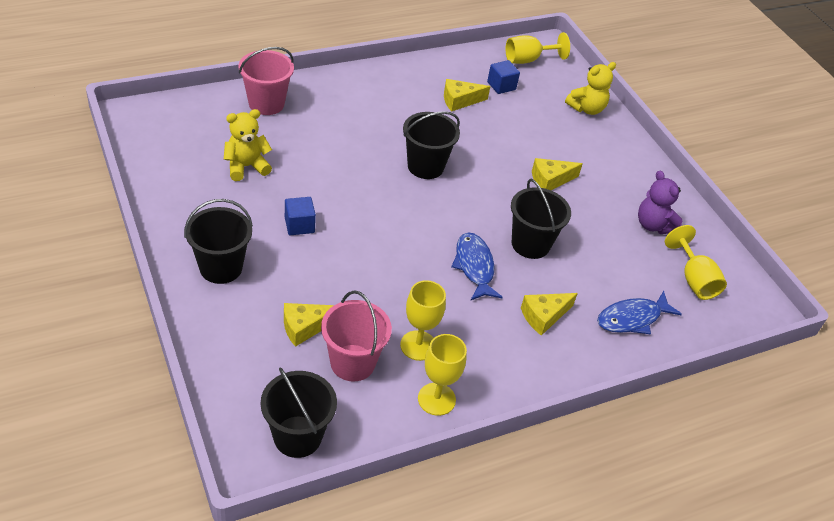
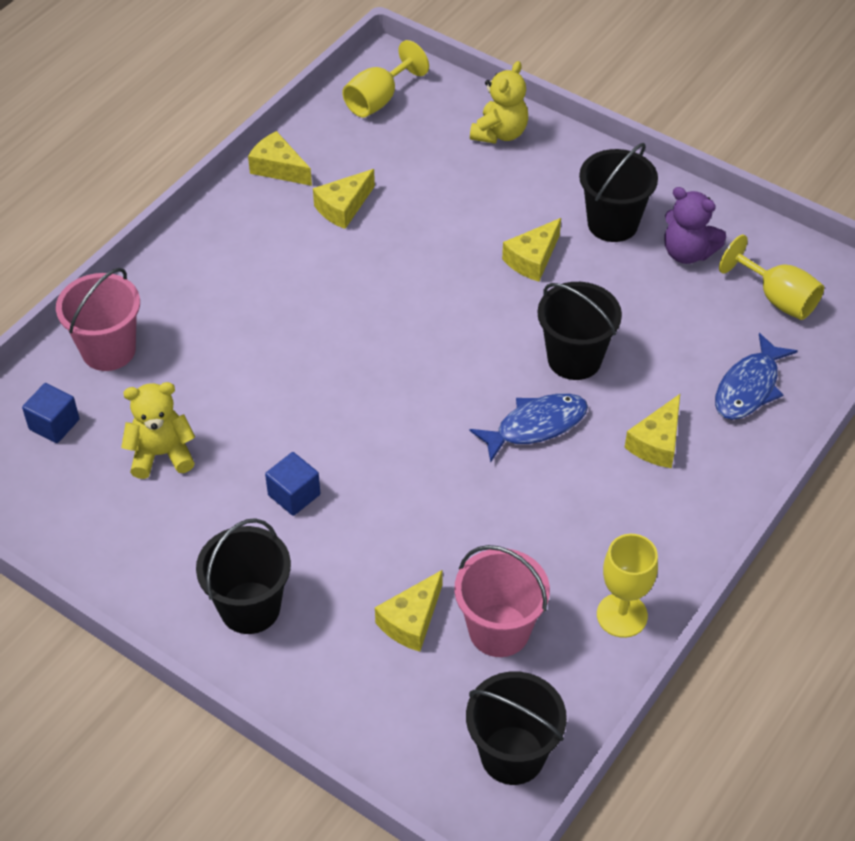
camera: 25 degrees left, 5 degrees up
yellow teddy bear [224,109,272,181] -> yellow teddy bear turned 45 degrees clockwise [121,382,195,479]
yellow goblet [400,280,446,361] -> none
black bucket [403,111,460,179] -> black bucket moved to [579,143,658,242]
blue fish [451,232,503,301] -> blue fish turned 105 degrees clockwise [469,393,588,463]
blue cube [487,60,520,94] -> blue cube moved to [22,383,80,443]
none -> yellow cheese [248,131,312,186]

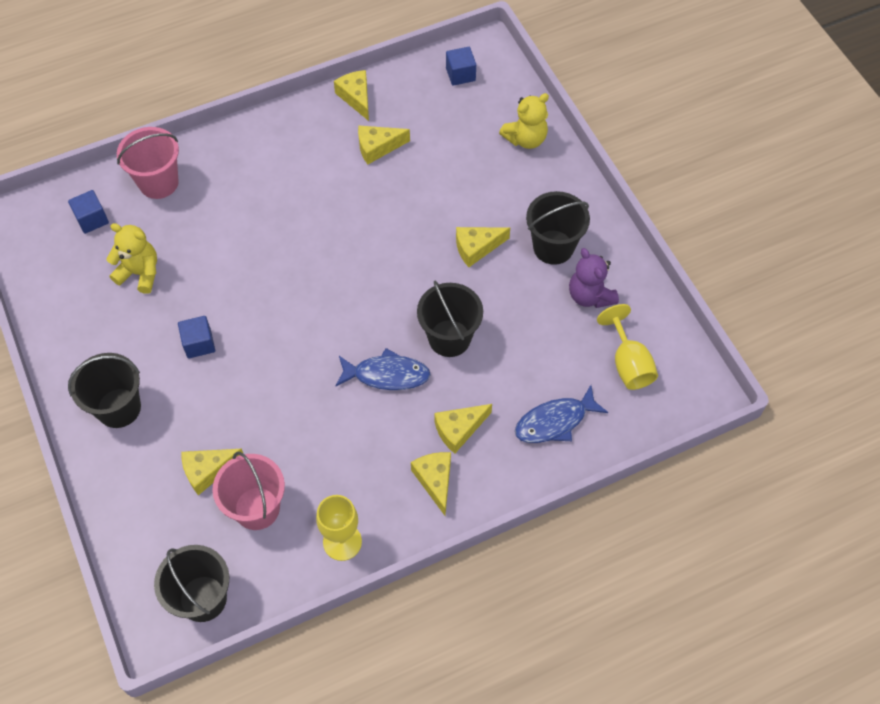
camera: 30 degrees right, 10 degrees up
yellow goblet [342,40,429,118] -> blue cube [446,47,476,86]
none -> yellow cheese [411,452,451,516]

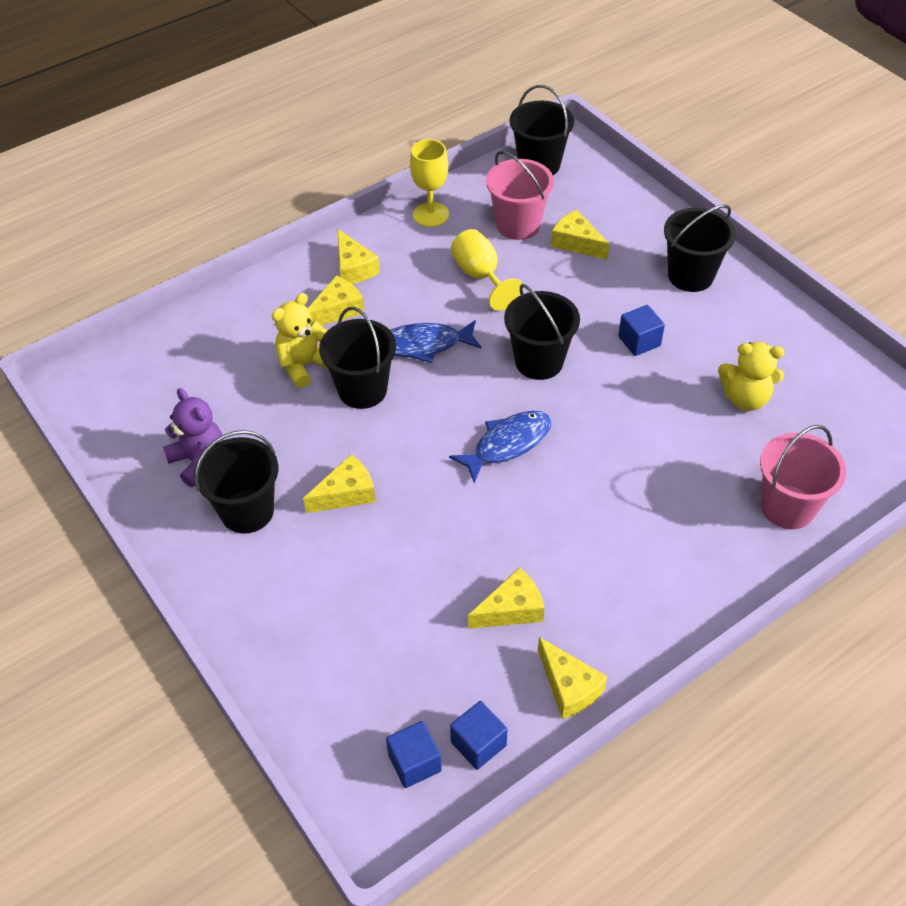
camera: 170 degrees right, 10 degrees down
blue cube [68,190,109,234] -> blue cube moved to [450,701,508,770]
yellow cheese [181,449,243,495] -> yellow cheese turned 105 degrees counterclockwise [551,210,609,260]
yellow teddy bear [499,93,549,149] -> yellow teddy bear moved to [272,293,328,388]
blue fish [515,385,608,443] -> blue fish moved to [449,410,551,483]
yellow goblet [597,304,658,390] -> yellow goblet moved to [451,229,524,311]
none -> black bucket [504,284,580,380]

